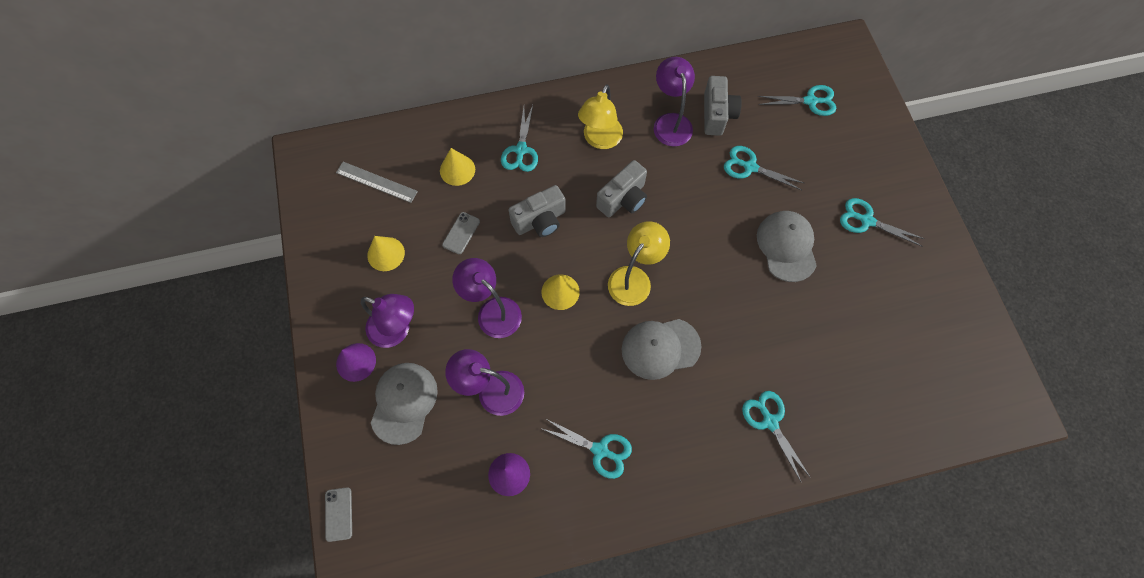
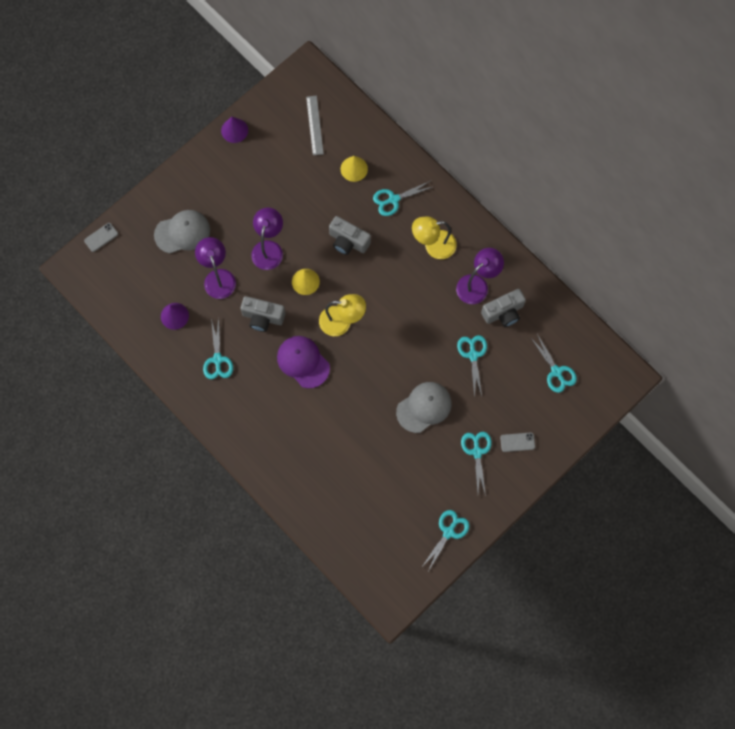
camera: 60 degrees right, 5 degrees up
purple cone [336,343,376,382] -> purple cone moved to [221,117,248,143]
purple lamp [361,294,414,348] -> none
yellow cone [367,236,405,271] -> none
grey phone [442,212,480,254] -> grey phone moved to [500,432,535,452]
grey camera [596,160,647,217] -> grey camera moved to [240,296,285,332]
grey cap [621,319,702,380] -> purple cap [277,336,330,388]
turquoise scissors [742,391,811,483] -> turquoise scissors moved to [421,510,470,571]

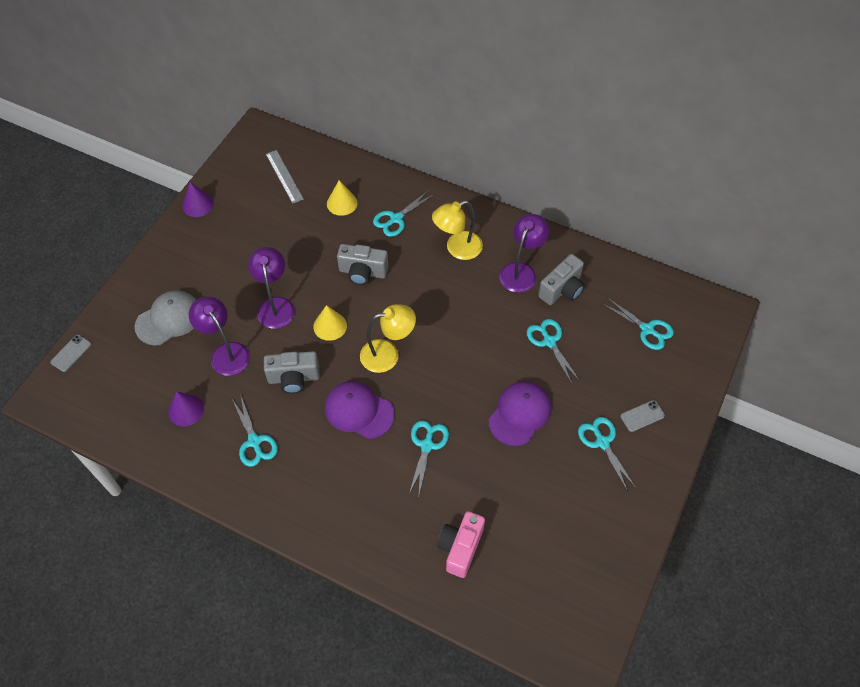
camera: 20 degrees left, 15 degrees down
grey cap [396,382,452,433] -> purple cap [489,381,551,446]
turquoise scissors [421,510,470,571] -> turquoise scissors moved to [409,420,449,494]
none -> pink camera [437,511,485,578]

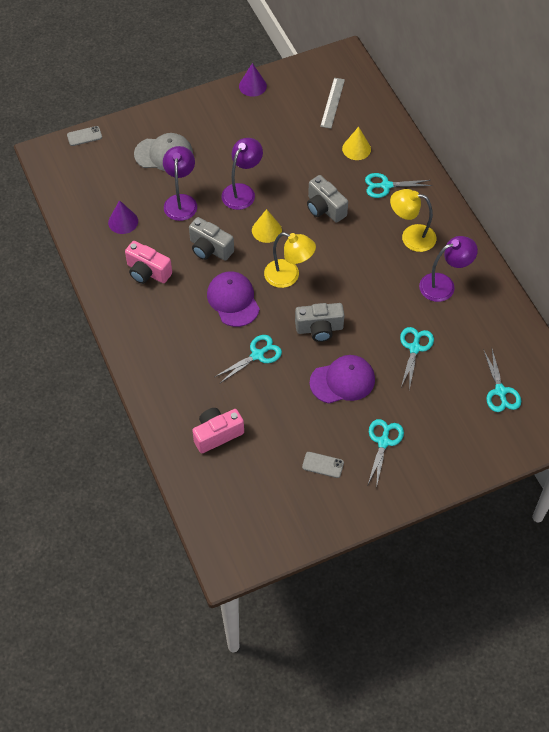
camera: 40 degrees right, 0 degrees up
turquoise scissors [232,394,278,467] -> pink camera [125,241,172,284]
grey camera [538,254,585,305] -> grey camera moved to [295,303,344,342]
grey phone [620,400,665,432] -> grey phone moved to [302,452,344,478]

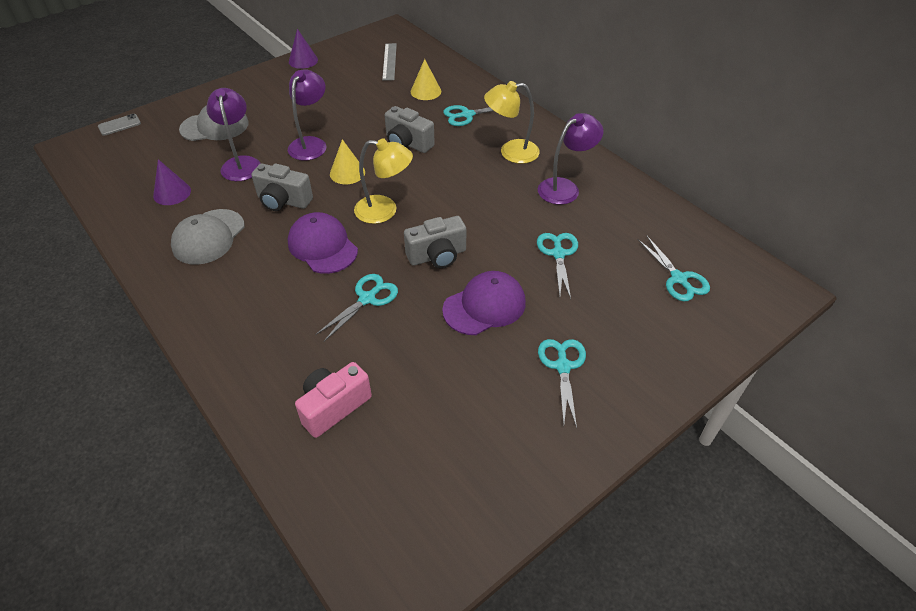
camera: 15 degrees left, 10 degrees down
pink camera [125,241,172,284] -> grey cap [171,209,244,265]
grey phone [302,452,344,478] -> none

